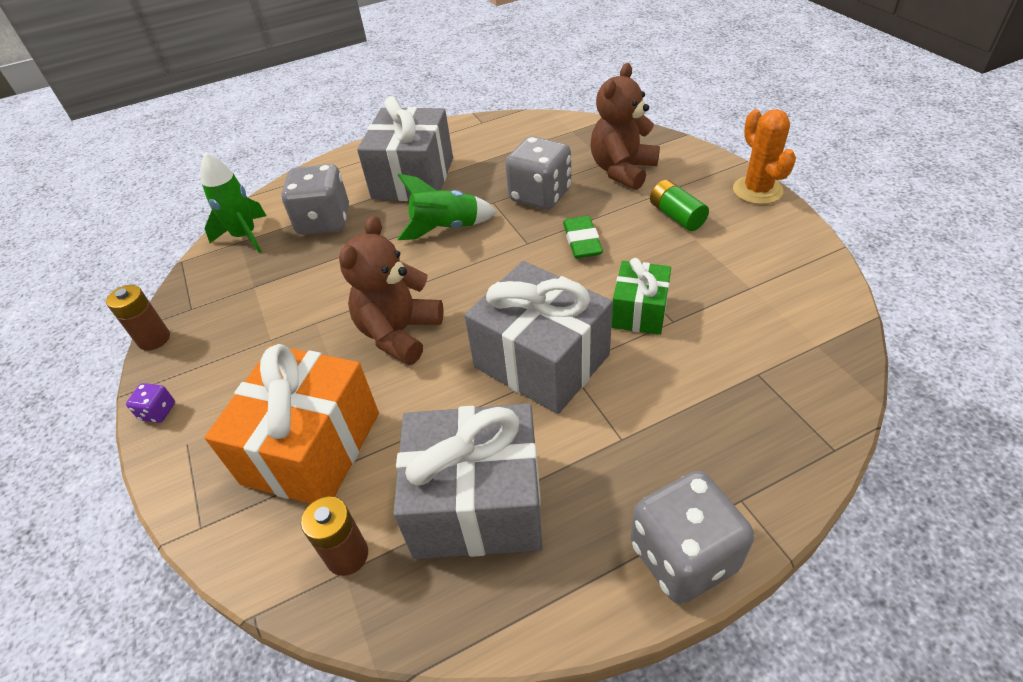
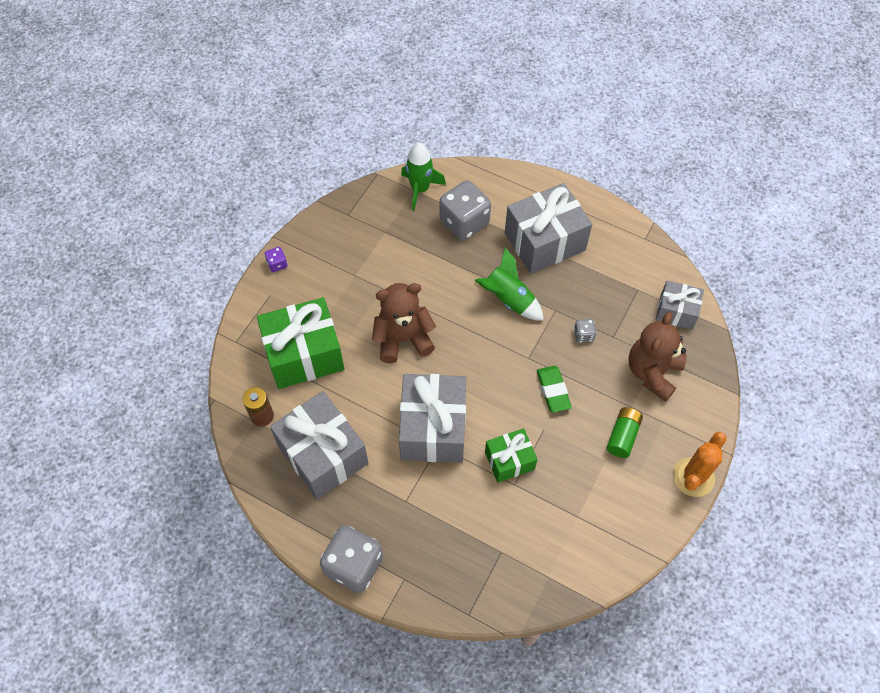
camera: 50 degrees right, 15 degrees up
brown battery [106,285,170,351] -> none
orange gift [204,344,379,504] -> green gift [257,297,345,389]
grey dice [505,136,571,210] -> grey dice [574,319,596,343], size x0.44
green eraser [563,216,603,258] -> green eraser turned 60 degrees counterclockwise [537,366,572,412]
brown teddy bear [591,63,660,190] -> brown teddy bear turned 60 degrees counterclockwise [628,312,686,402]
none -> grey gift [656,281,704,330]

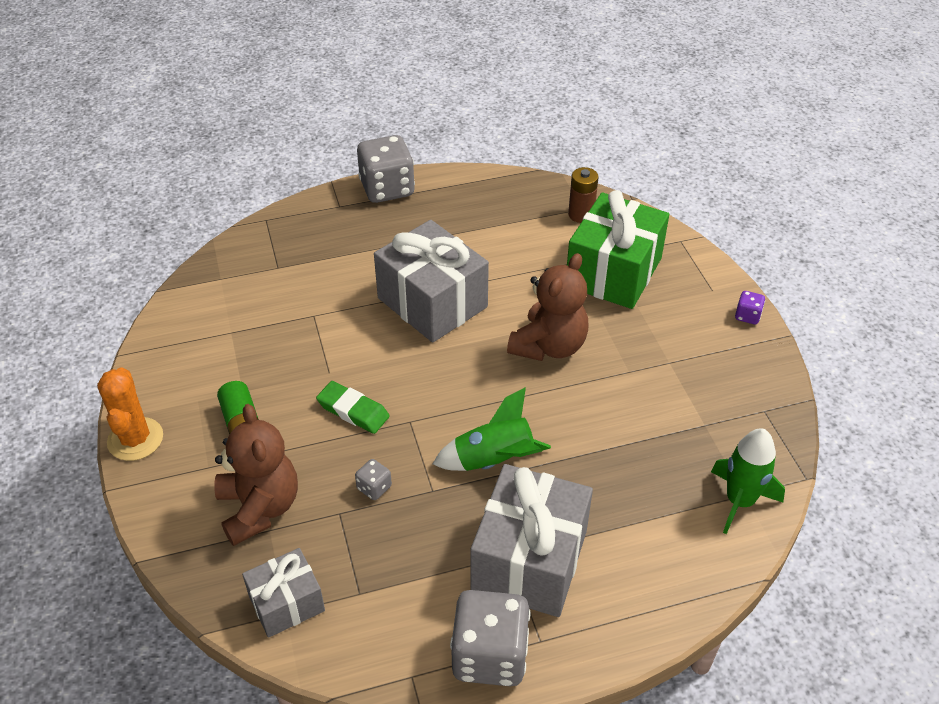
camera: 135 degrees right, 15 degrees down
grey gift [270,391,368,499] -> none
grey dice [439,180,491,240] -> grey dice moved to [450,590,530,686]
green gift [485,428,538,483] -> none

